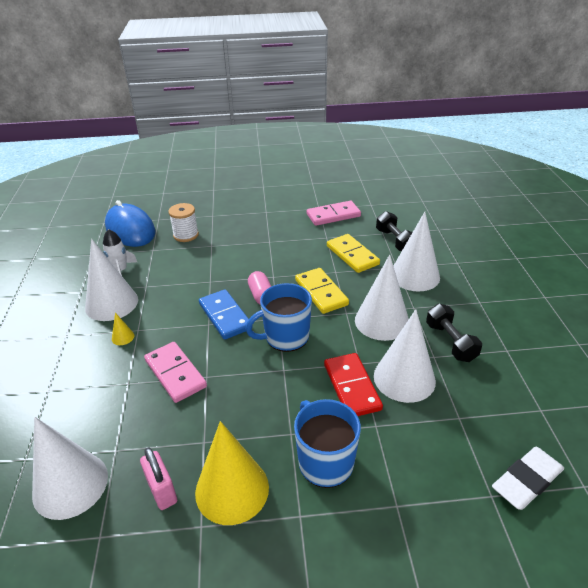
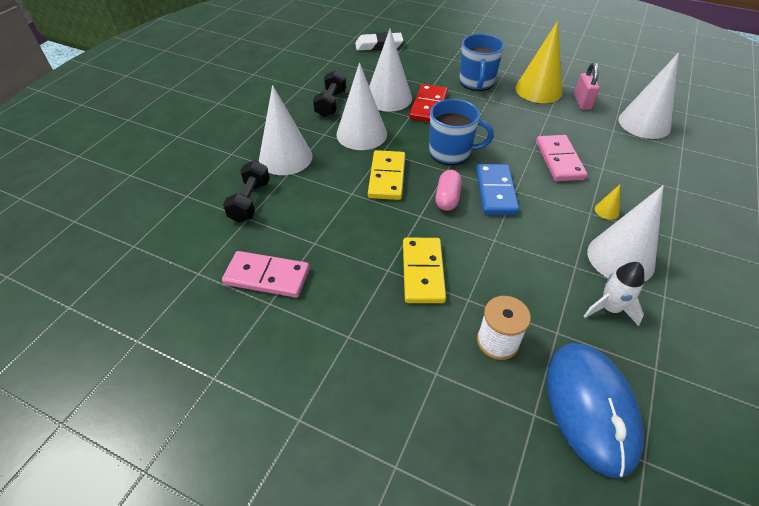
camera: 150 degrees left, 10 degrees up
yellow domino [327,234,380,273] -> yellow domino moved to [403,238,446,303]

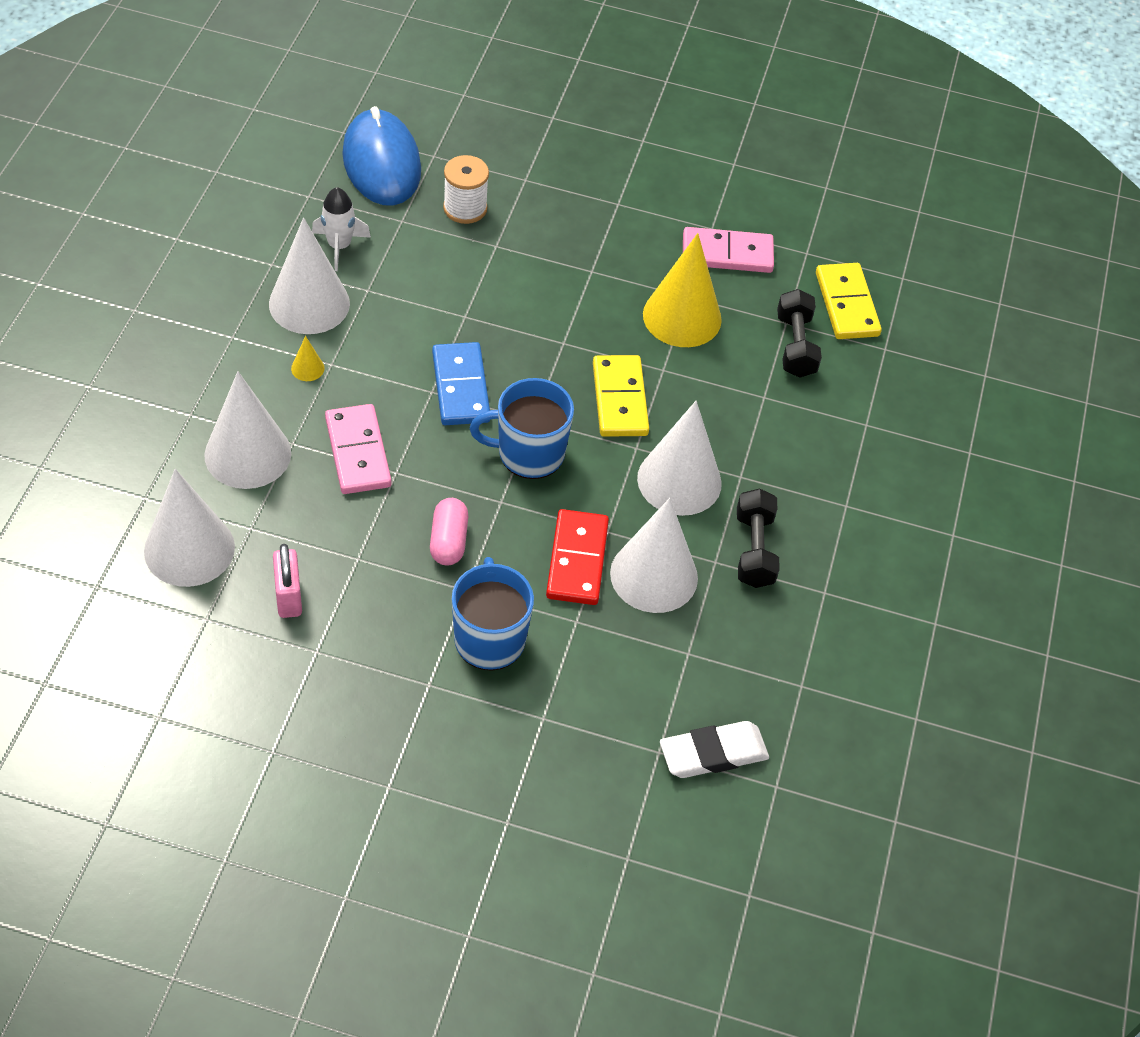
camera: 165 degrees right, 5 degrees up
white cone [259,85,313,175] -> white cone moved to [204,371,291,489]
yellow domino [403,238,446,303] -> yellow domino moved to [816,263,882,339]
pink capsule [435,170,462,211] -> pink capsule moved to [430,498,468,566]
yellow cone [515,21,562,103] -> yellow cone moved to [643,233,722,347]

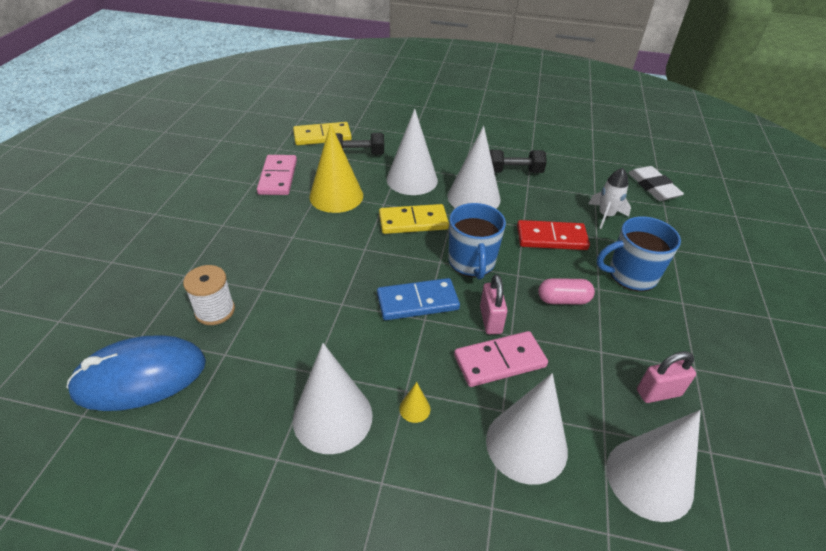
camera: 90 degrees left, 10 degrees down
white rocket [312,187,371,271] -> white rocket moved to [589,168,631,229]
white cone [610,498,698,613] -> white cone moved to [386,109,438,195]
none -> pink padlock [480,274,508,334]

